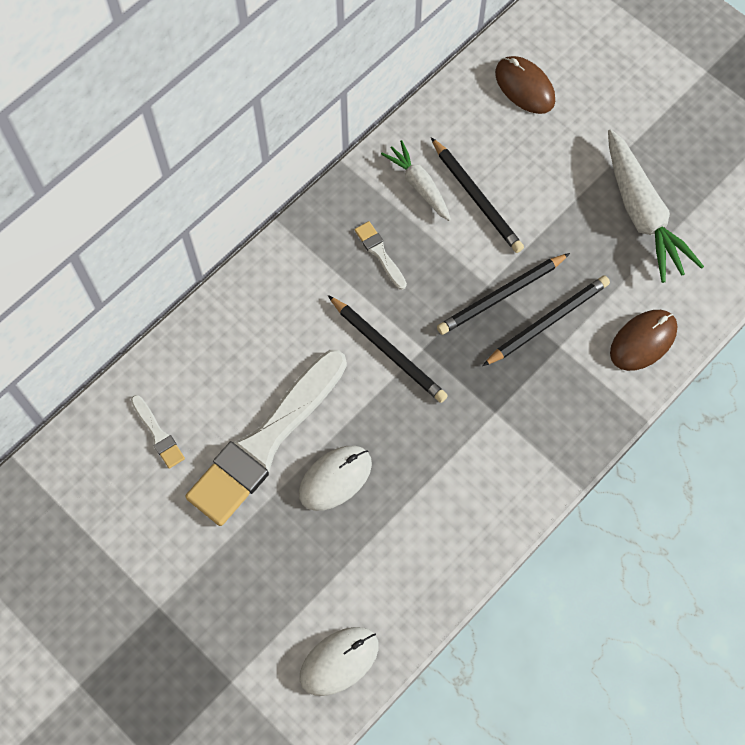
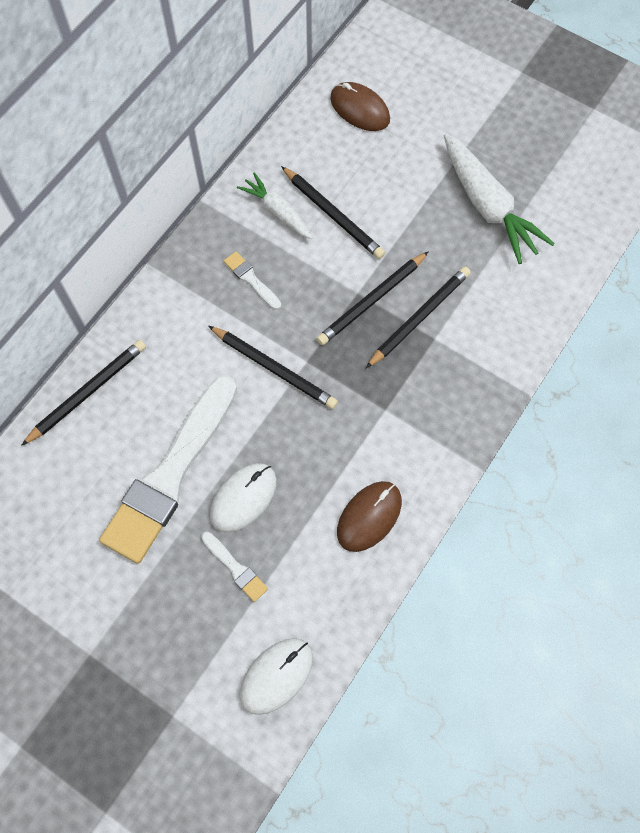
camera: 10 degrees left, 0 degrees up
white brush [131,395,185,469] -> white brush moved to [201,532,268,602]
brown mouse [610,310,678,371] -> brown mouse moved to [337,481,402,552]
none -> black pencil [21,340,146,446]

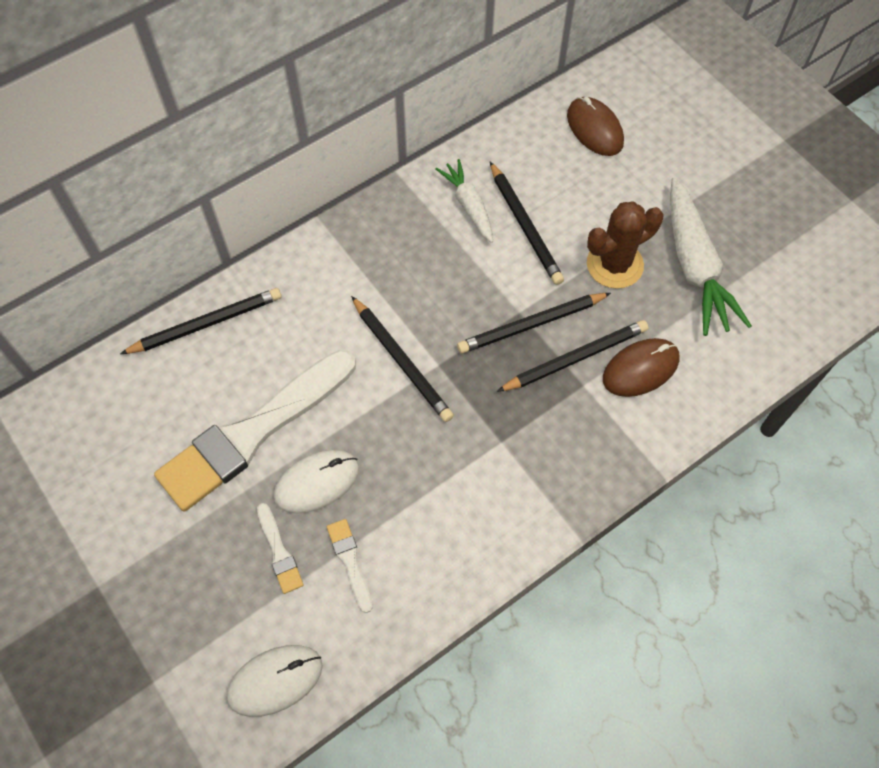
camera: 20 degrees right, 5 degrees down
white brush [224,251,281,310] -> white brush moved to [327,519,372,613]
brown mouse [337,481,402,552] -> brown mouse moved to [603,338,680,397]
none -> brown cactus [587,201,663,289]

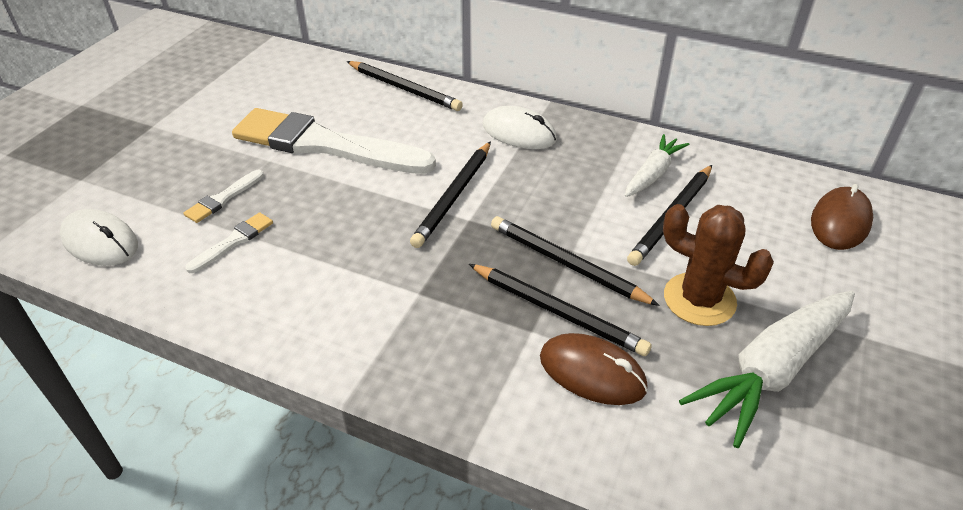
camera: 60 degrees right, 20 degrees down
white mouse [274,450,359,514] -> white mouse moved to [483,106,557,149]

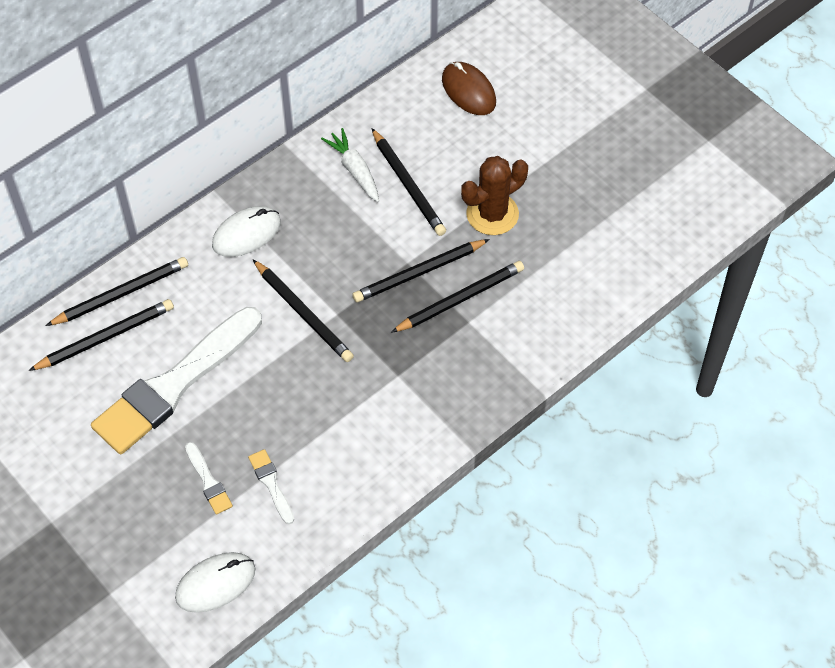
camera: 65 degrees left, 15 degrees up
brown mouse [540,333,648,405] -> none
white carrot [679,291,855,448] -> none
none -> black pencil [28,299,174,371]

